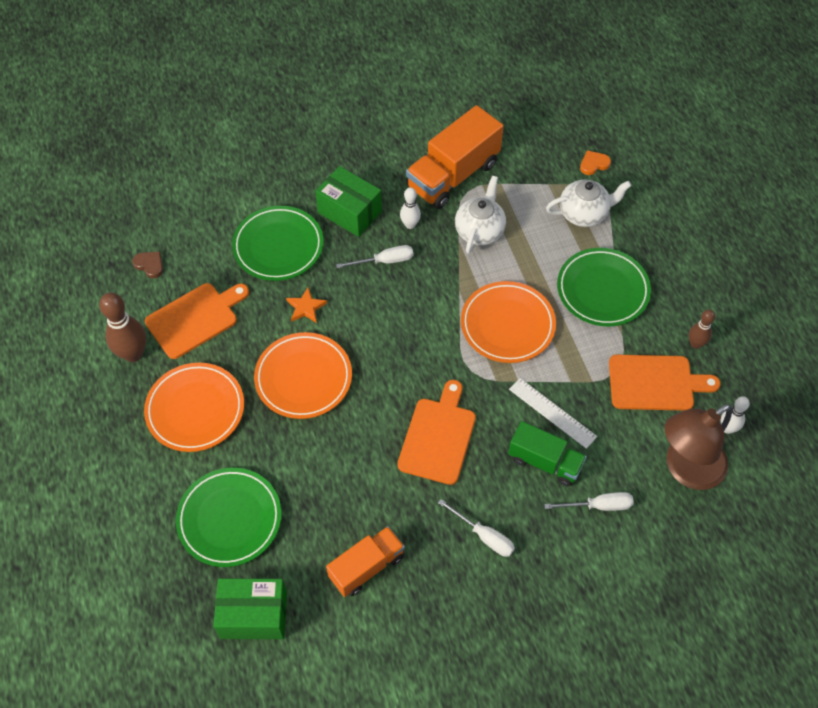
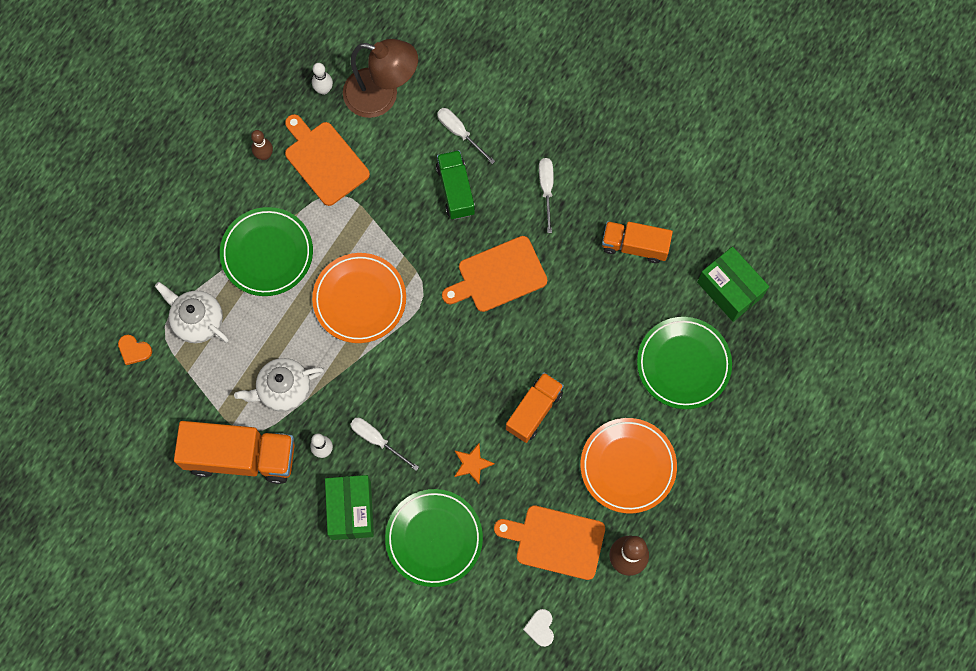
camera: 130 degrees left, 15 degrees up
brown heart [132,251,163,278] -> white heart [523,609,554,647]
orange plate [254,332,352,419] -> orange truck [506,372,564,443]
white ruler [509,378,597,449] -> none

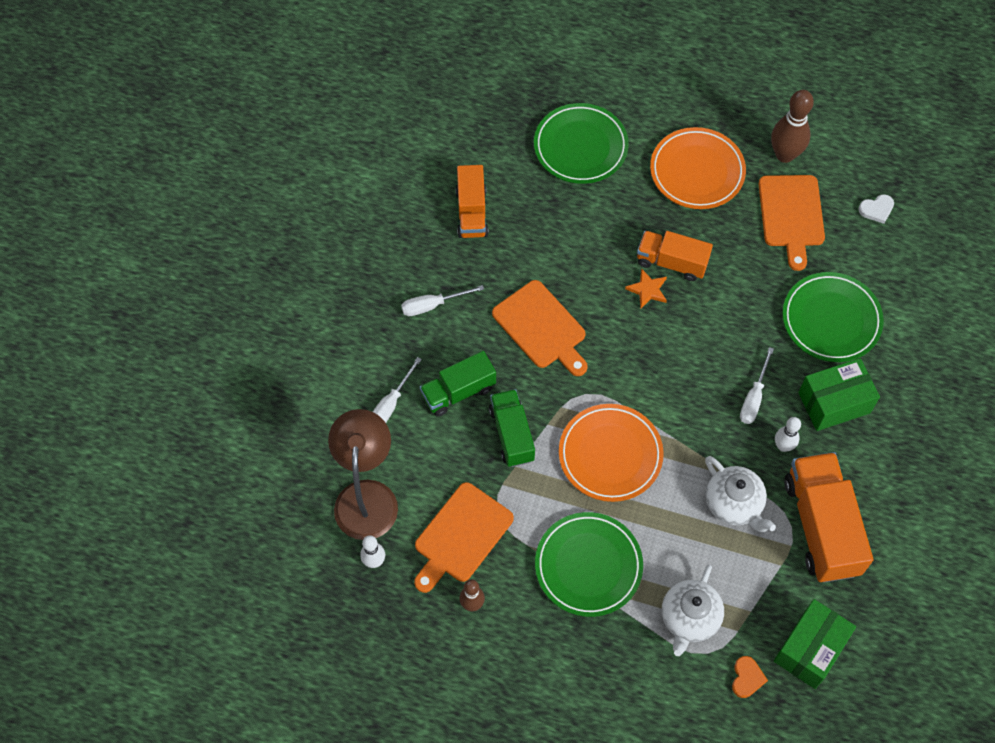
camera: 105 degrees left, 10 degrees down
orange star [454,444,495,484] -> orange star moved to [625,269,667,309]
green box [697,246,769,322] -> green box moved to [774,599,856,689]
none -> green truck [489,389,535,467]

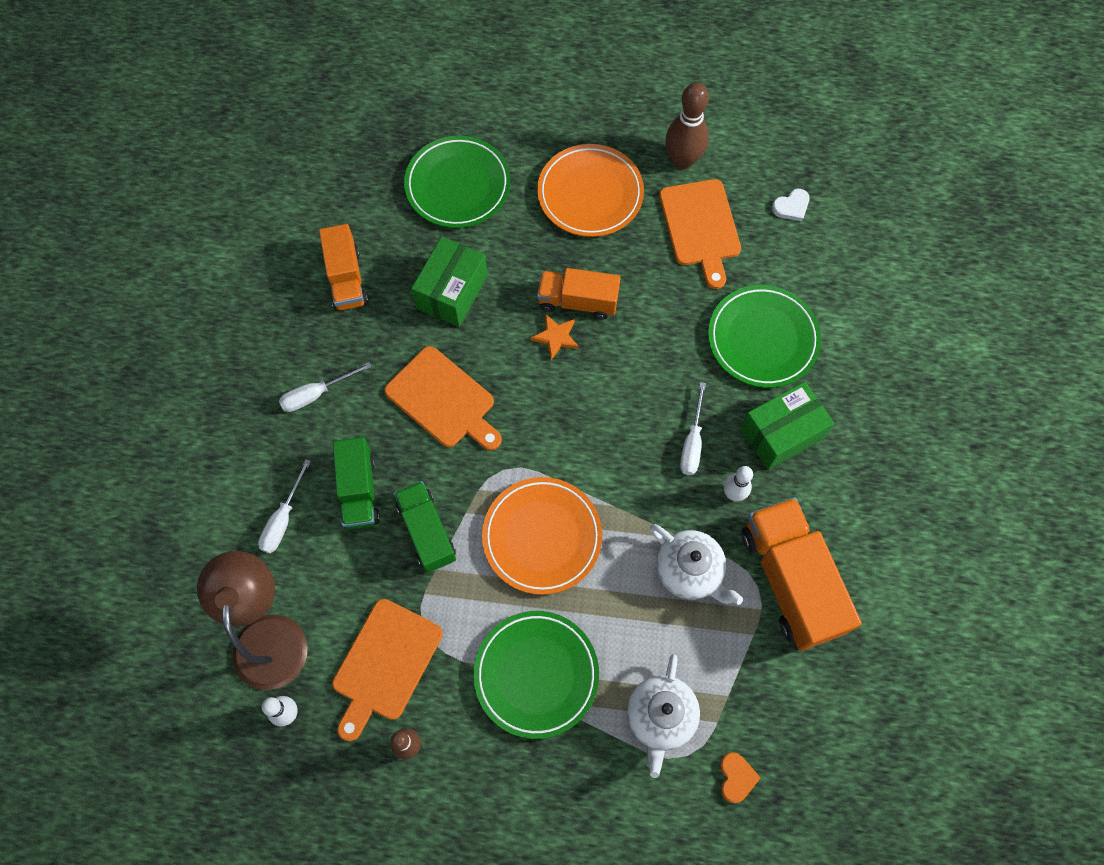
camera: 10 degrees left, 5 degrees up
green truck [420,351,496,416] -> green truck turned 60 degrees counterclockwise [333,437,380,529]
green box [774,599,856,689] -> green box moved to [411,237,488,327]

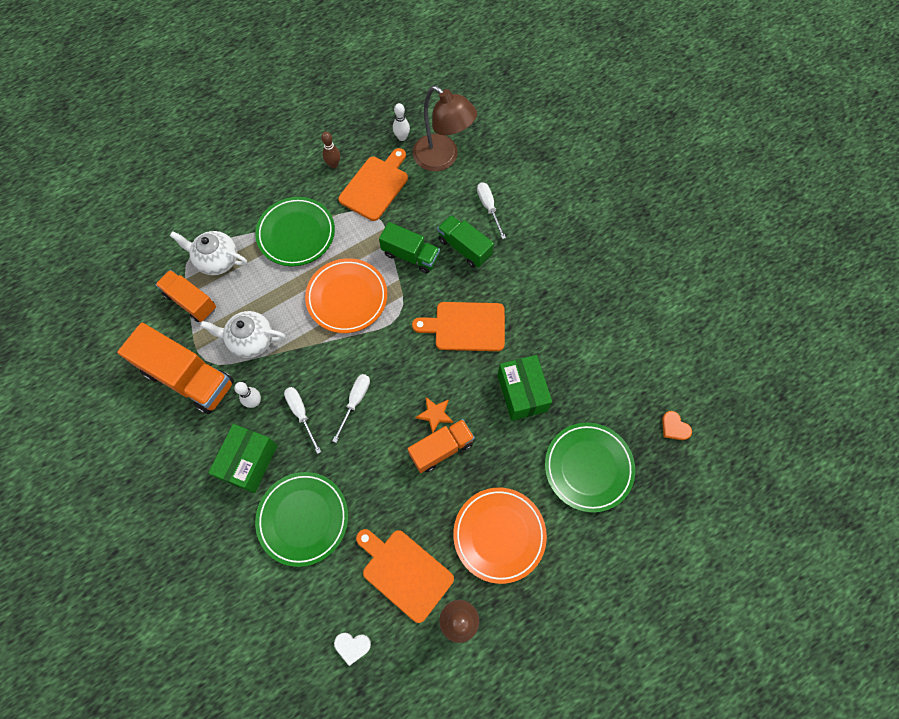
camera: 140 degrees right, 0 degrees up
white screwdriver [279,362,372,412] -> white screwdriver moved to [332,374,370,443]
orange truck [319,224,368,311] -> orange truck moved to [155,270,216,322]
orange cutting board [332,599,443,741] -> orange cutting board turned 45 degrees clockwise [338,148,408,221]
white teapot [627,654,700,778] -> white teapot turned 45 degrees counterclockwise [170,231,247,275]
orange heart [720,752,761,803] -> orange heart moved to [662,411,692,440]
white heart [772,189,810,221] -> white heart turned 105 degrees counterclockwise [334,633,371,666]

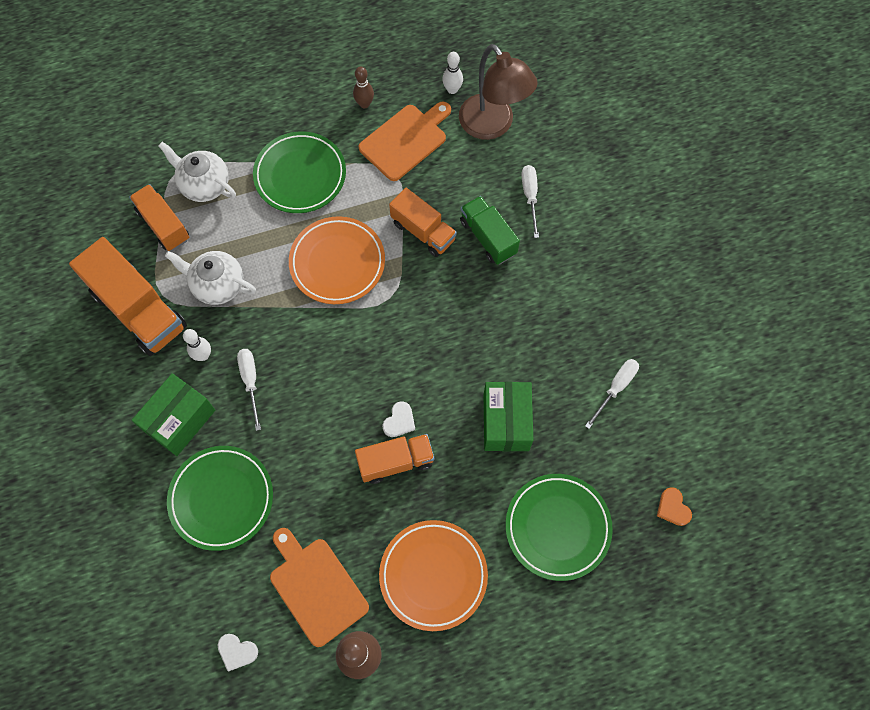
camera: 15 degrees right, 0 degrees up
white screwdriver [332,374,370,443] -> white screwdriver moved to [585,359,639,429]
green truck [379,222,440,274] -> orange truck [389,188,457,257]
orange cutting board [412,302,505,351] -> none
orange star [415,397,453,433] -> white heart [383,401,415,437]

